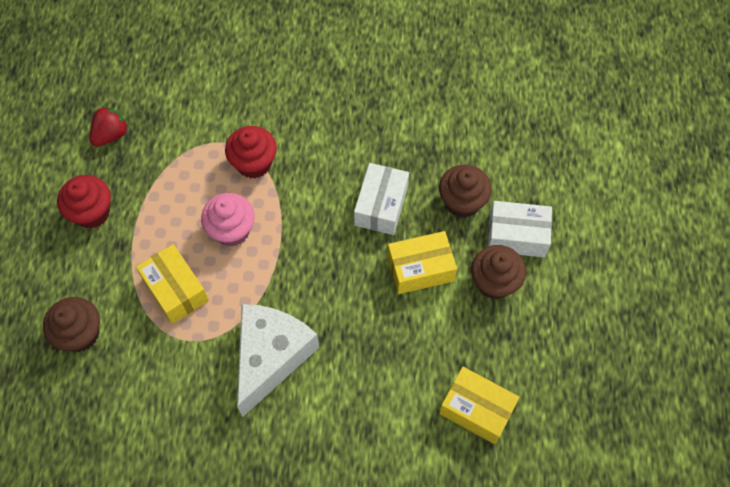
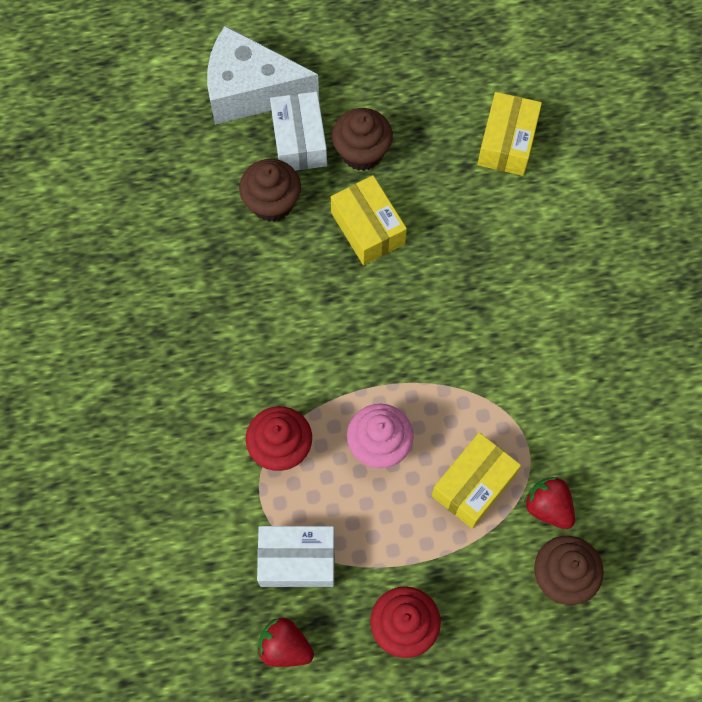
camera: 105 degrees left, 5 degrees up
white cheese [237,304,319,417] -> white cheese moved to [207,26,319,125]
white box [354,163,409,235] -> white box moved to [257,526,335,587]
none -> red strawberry [524,477,575,529]

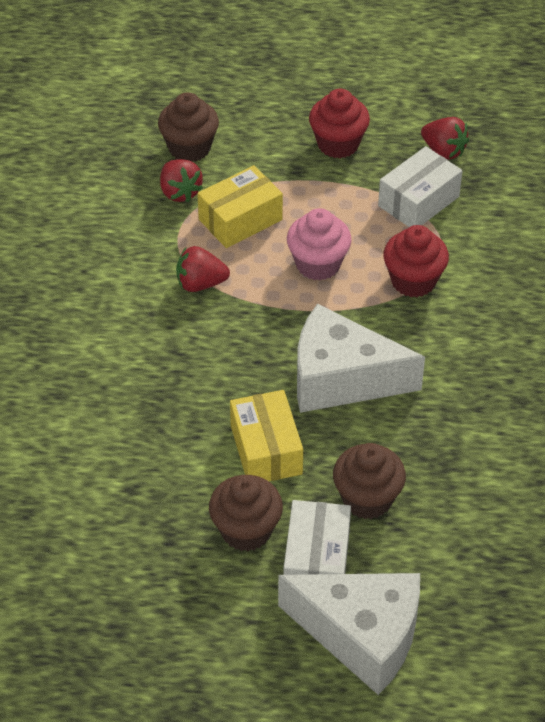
camera: 165 degrees left, 20 degrees down
white box [257,526,335,587] -> white box turned 60 degrees counterclockwise [378,146,462,227]
yellow box [478,92,542,176] -> none
none -> red strawberry [176,246,230,292]
none -> white cheese [297,304,425,413]

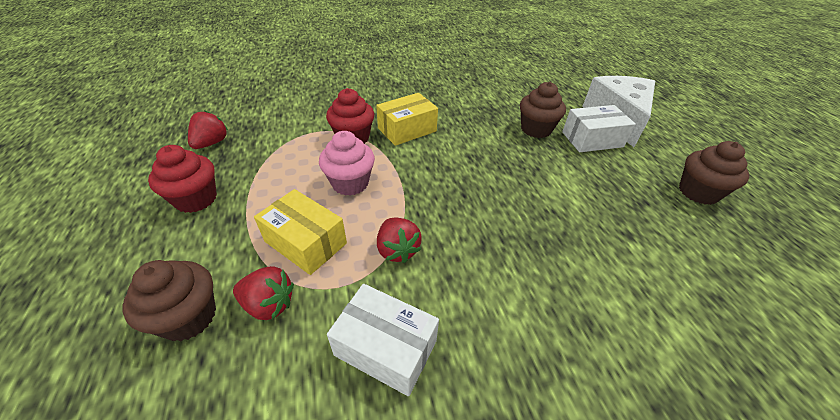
camera: 110 degrees left, 5 degrees down
red strawberry [160,159,203,202] -> red strawberry turned 60 degrees clockwise [233,266,294,320]
brown cupcake [209,475,283,551] -> brown cupcake moved to [679,141,749,205]
yellow box [230,390,303,481] -> yellow box moved to [376,93,438,146]
white cheese [297,304,425,413] -> none
white box [378,146,462,227] -> white box moved to [327,284,439,396]

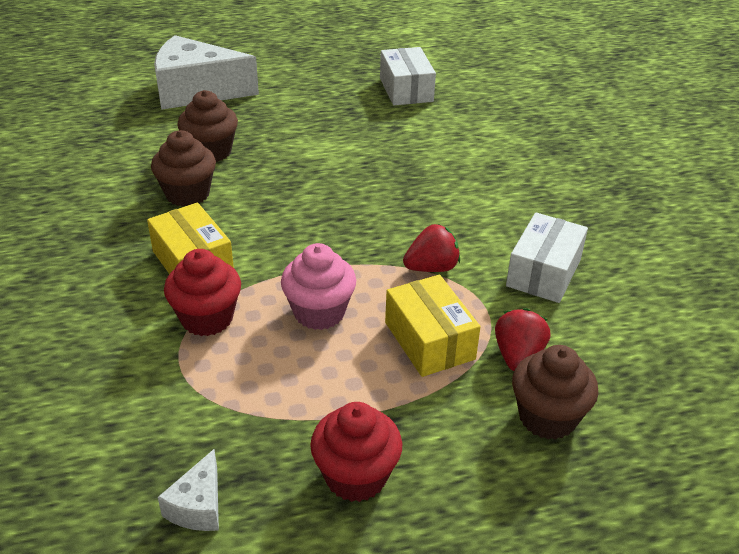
camera: 90 degrees left, 5 degrees down
red strawberry [188,110,228,149] -> white cheese [158,449,219,531]
yellow box [254,189,347,275] -> yellow box turned 60 degrees counterclockwise [385,275,480,377]
white box [562,105,636,152] -> white box moved to [380,47,436,106]
brown cupcake [679,141,749,205] -> brown cupcake moved to [151,130,216,207]

